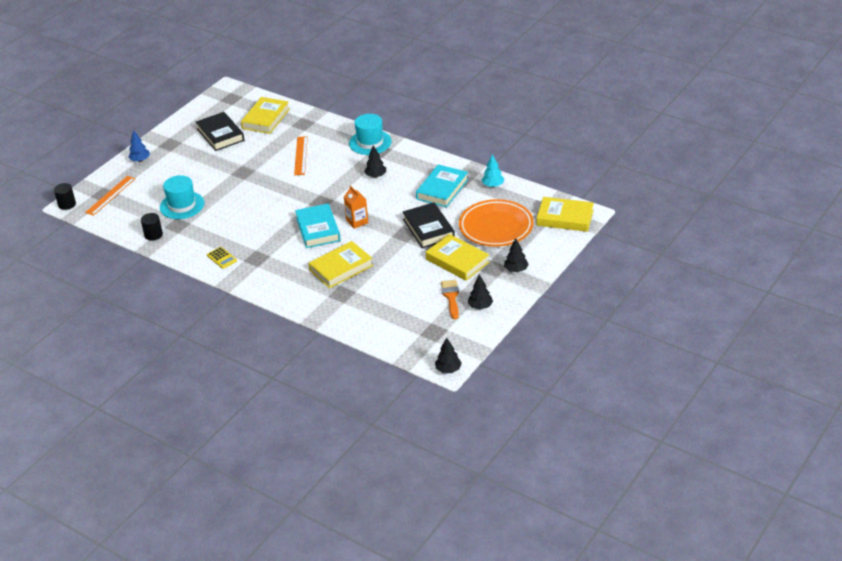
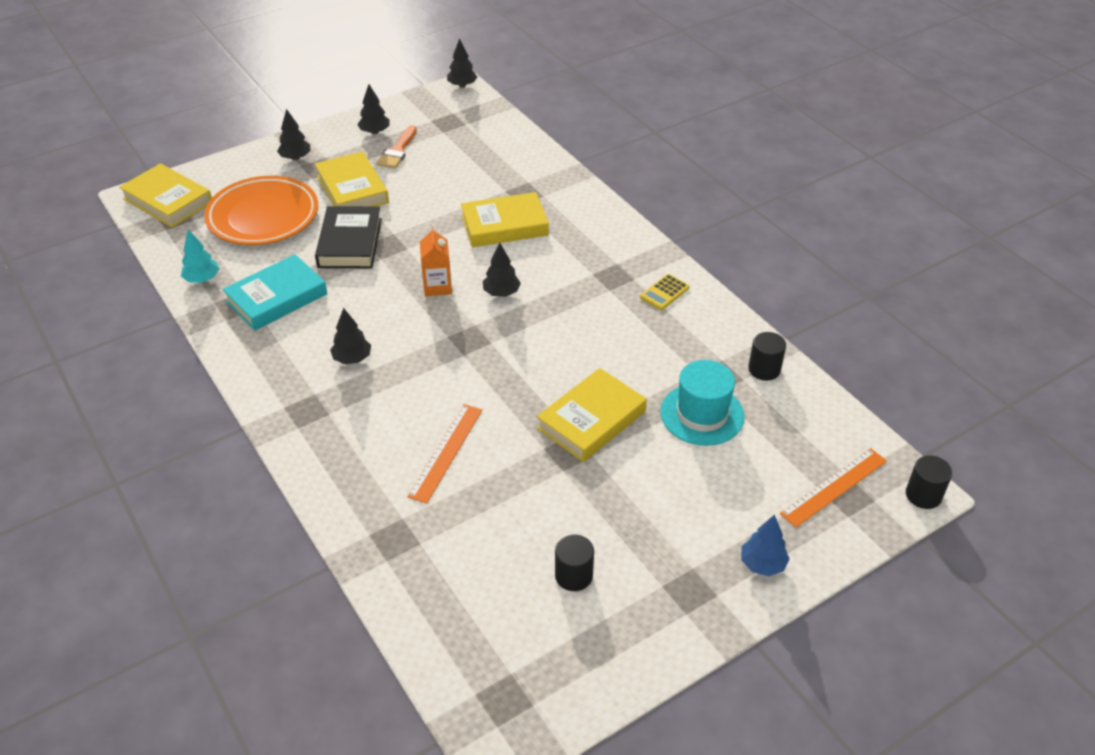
camera: 160 degrees left, 5 degrees up
black book [196,112,244,151] -> black cylinder [555,534,594,591]
yellow calculator [207,247,237,269] -> yellow calculator turned 120 degrees counterclockwise [640,274,690,310]
yellow book [241,97,290,134] -> yellow book moved to [537,368,647,462]
turquoise book [295,203,341,248] -> black tree [483,243,521,297]
turquoise hat [349,114,392,155] -> none

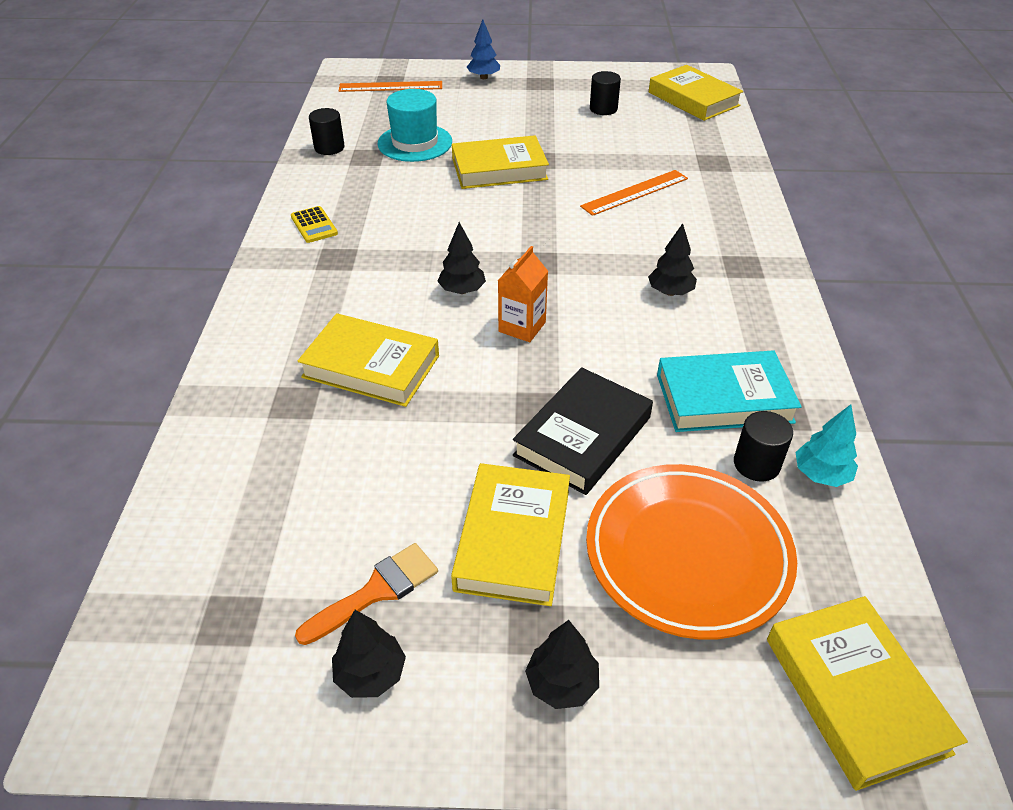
camera: 145 degrees left, 0 degrees up
black tree [447,38,477,88] -> none
yellow calculator [640,274,690,310] -> yellow calculator turned 75 degrees clockwise [291,206,338,243]
black cylinder [906,455,952,509] -> black cylinder moved to [734,411,793,482]
none -> yellow book [649,65,743,121]

